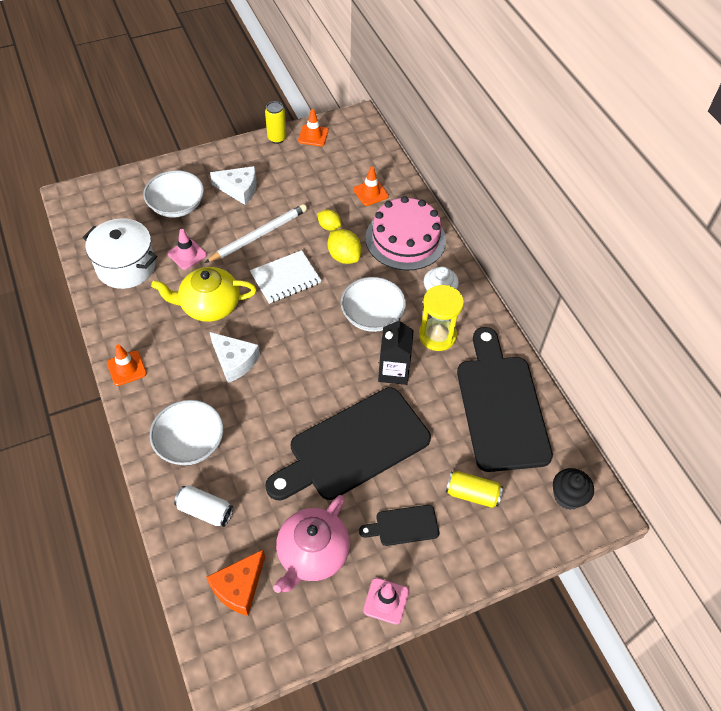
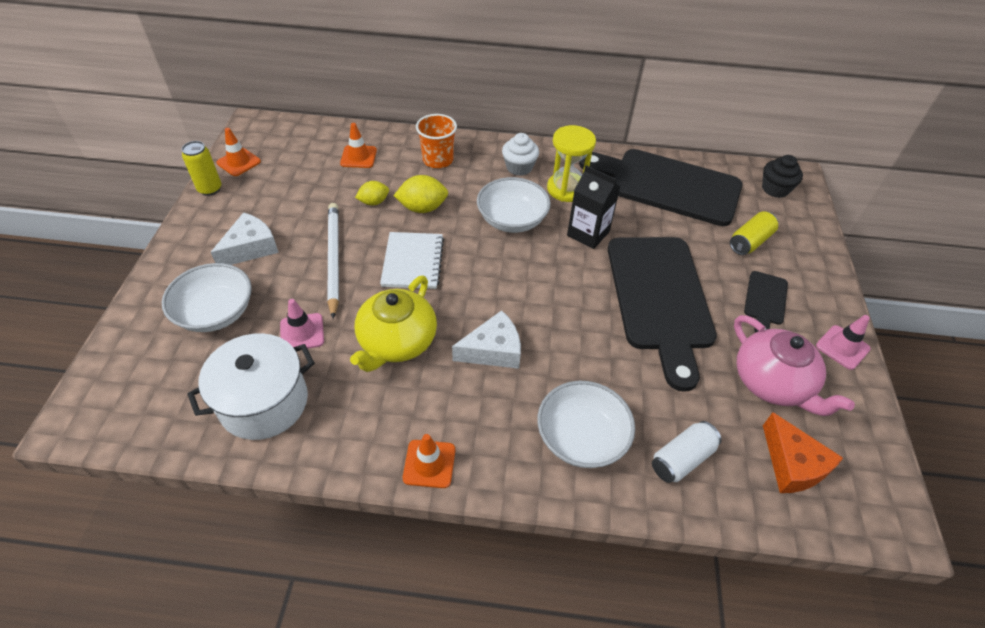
camera: 60 degrees left, 5 degrees down
pink cake [365,196,446,271] -> orange cup [416,114,457,168]

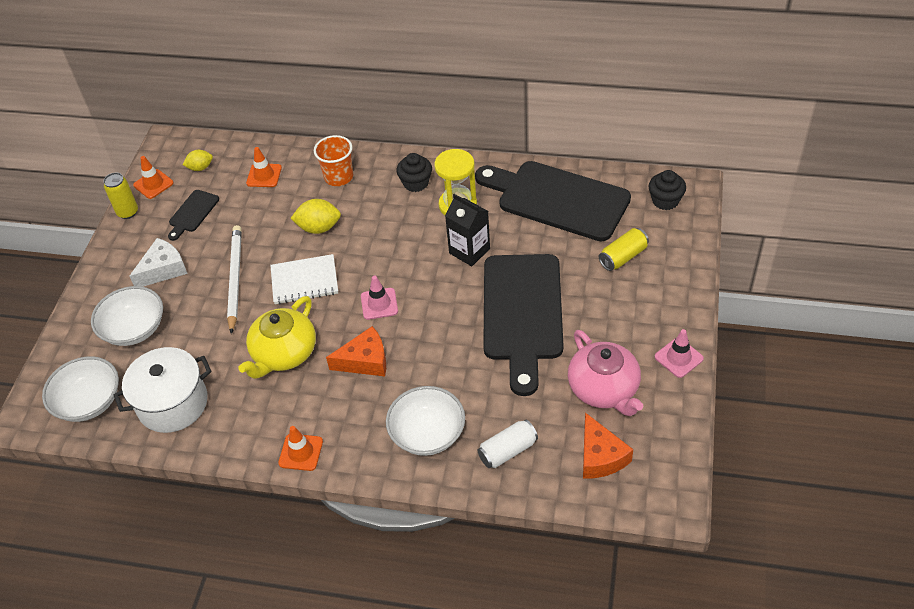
camera: 10 degrees right, 0 degrees up
pink traffic cone [280,299,324,349] -> pink traffic cone moved to [361,276,398,320]
yellow lemon [355,181,389,205] -> yellow lemon moved to [182,150,213,171]
white notebook [380,232,444,289] -> white notebook turned 75 degrees clockwise [270,254,338,304]
white cheese [452,310,521,369] -> orange cheese [326,326,386,376]
white bowl [477,177,551,233] -> white bowl moved to [42,356,119,422]
white cupcake [502,133,539,176] -> black cupcake [396,153,432,192]
black cutting board [744,271,788,333] -> black cutting board moved to [168,190,219,241]

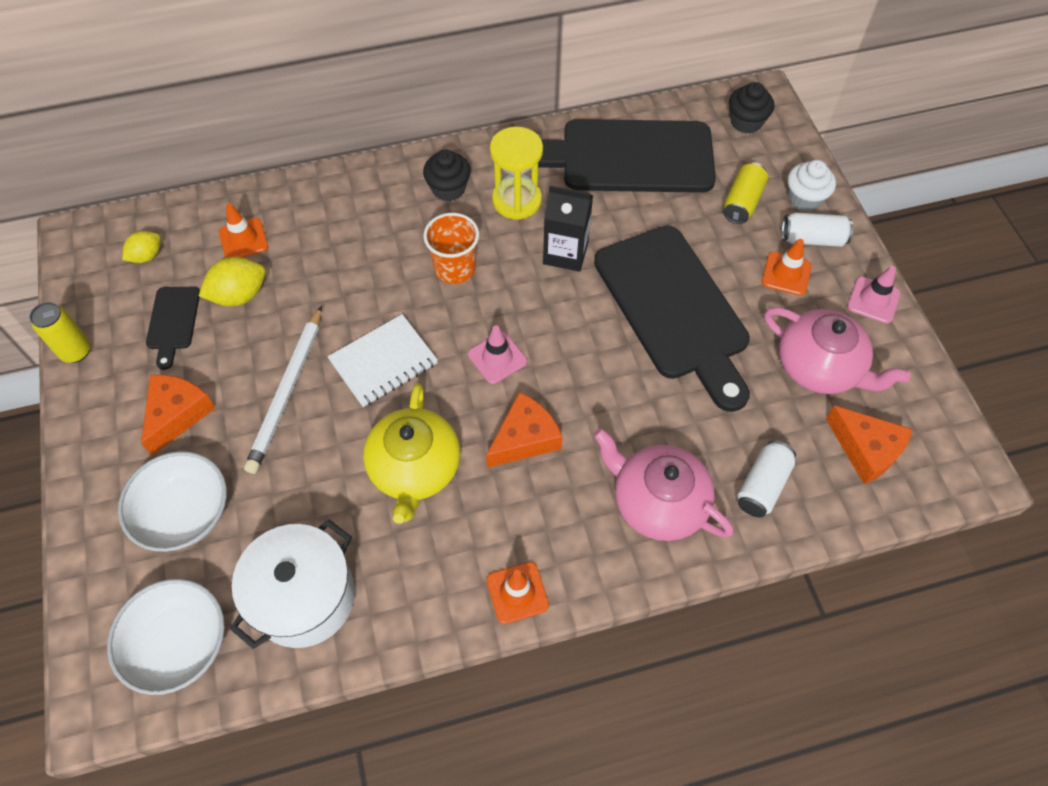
camera: 30 degrees left, 10 degrees up
white cheese [130,238,188,287] -> orange cheese [141,375,216,456]
orange traffic cone [133,156,174,199] -> orange traffic cone moved to [762,239,812,296]
white pencil [227,225,242,334] -> white pencil turned 135 degrees counterclockwise [244,306,322,474]
yellow lemon [290,199,341,234] -> yellow lemon moved to [199,257,266,307]
orange cup [314,135,353,186] -> orange cup moved to [423,213,479,284]
white bowl [386,386,465,456] -> pink teapot [593,428,734,541]
none -> white can [782,212,853,247]
none -> white cupcake [788,160,836,212]

